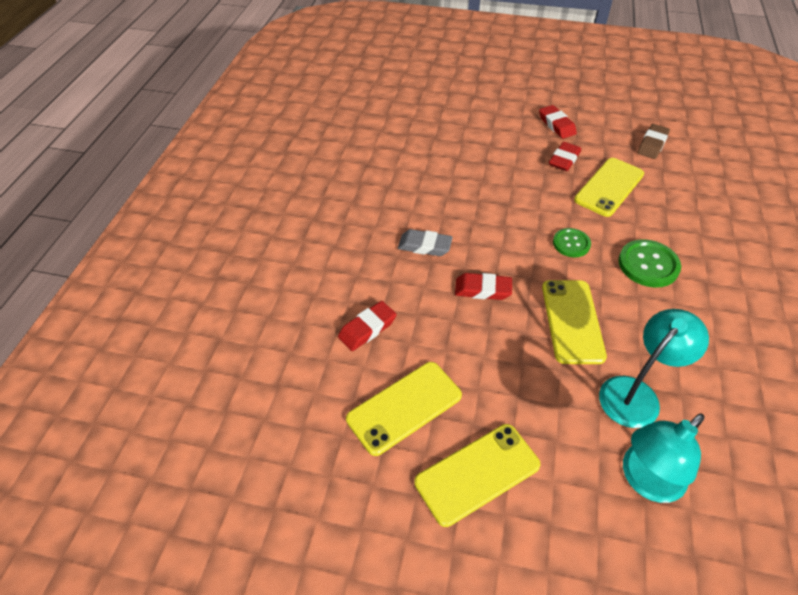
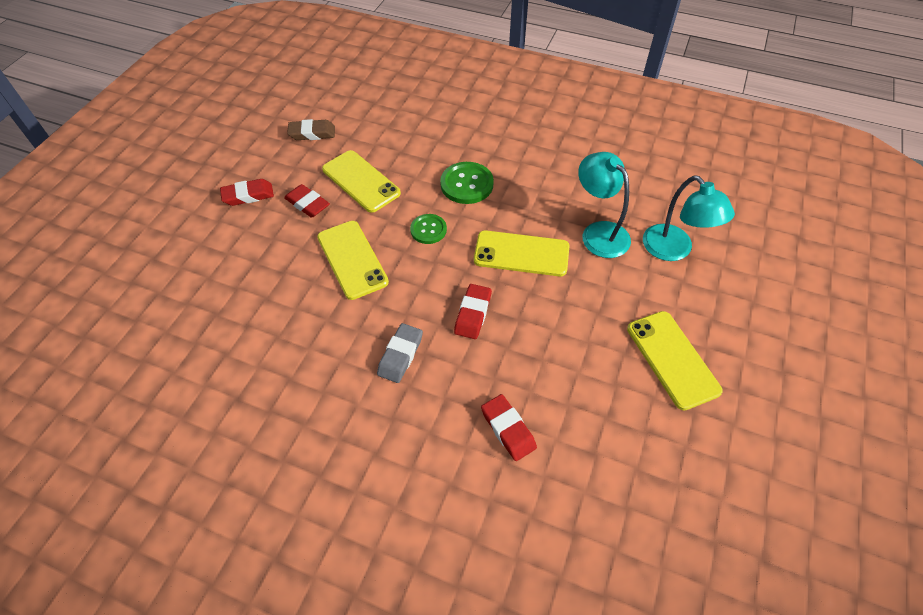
camera: 80 degrees left, 5 degrees up
yellow phone [346,362,462,456] -> yellow phone moved to [317,221,389,300]
brown eraser [638,124,670,159] -> brown eraser turned 45 degrees counterclockwise [287,119,335,140]

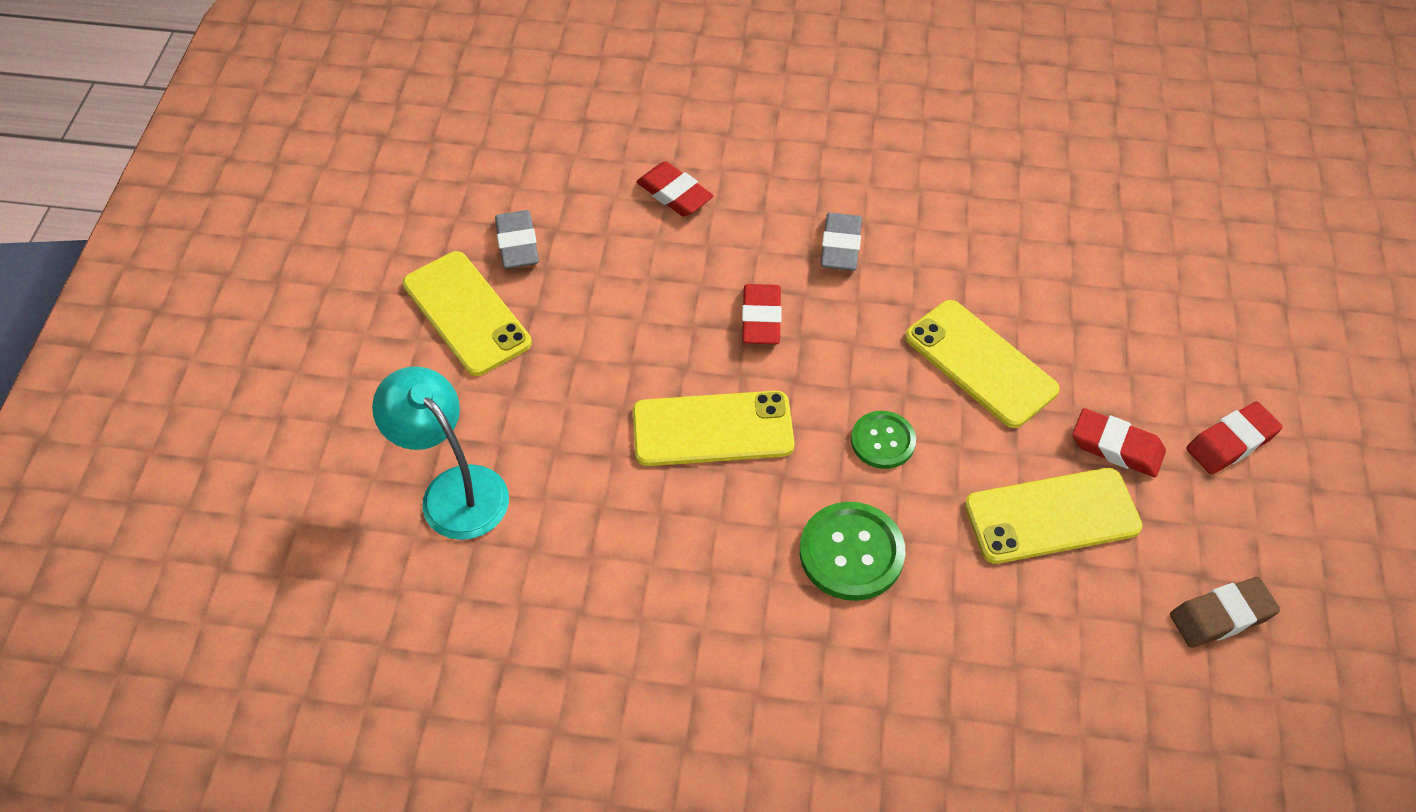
camera: 165 degrees right, 0 degrees up
yellow phone [322,150,401,213] -> yellow phone turned 45 degrees counterclockwise [965,468,1143,564]
turquoise lamp [578,152,631,258] -> none
none -> grey eraser [495,210,539,269]

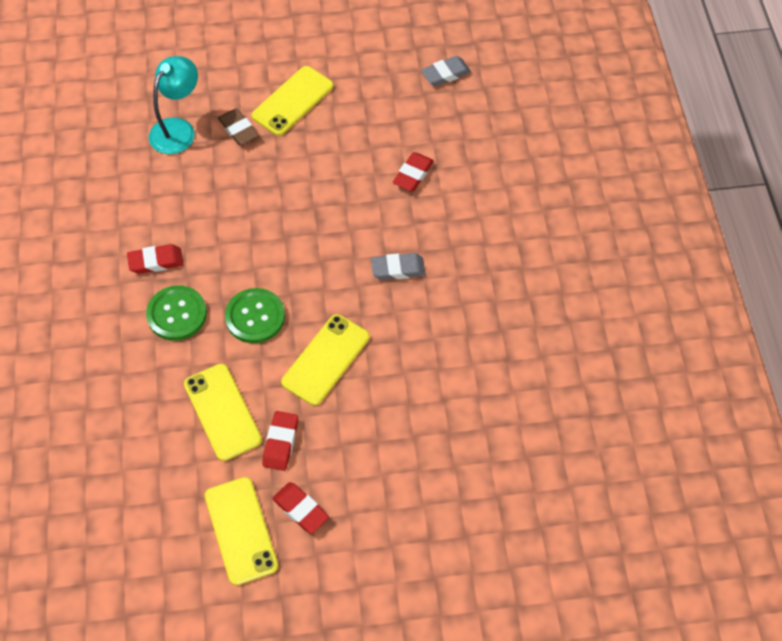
camera: 75 degrees right, 5 degrees up
grey eraser [495,210,539,269] -> grey eraser moved to [421,56,471,86]
yellow phone [633,391,795,466] -> yellow phone moved to [205,477,278,586]
red eraser [742,284,782,344] -> red eraser moved to [127,244,183,274]
green button [851,411,916,469] -> green button [225,288,285,343], size x1.54
brown eraser [1170,577,1280,648] -> brown eraser moved to [218,108,259,145]

